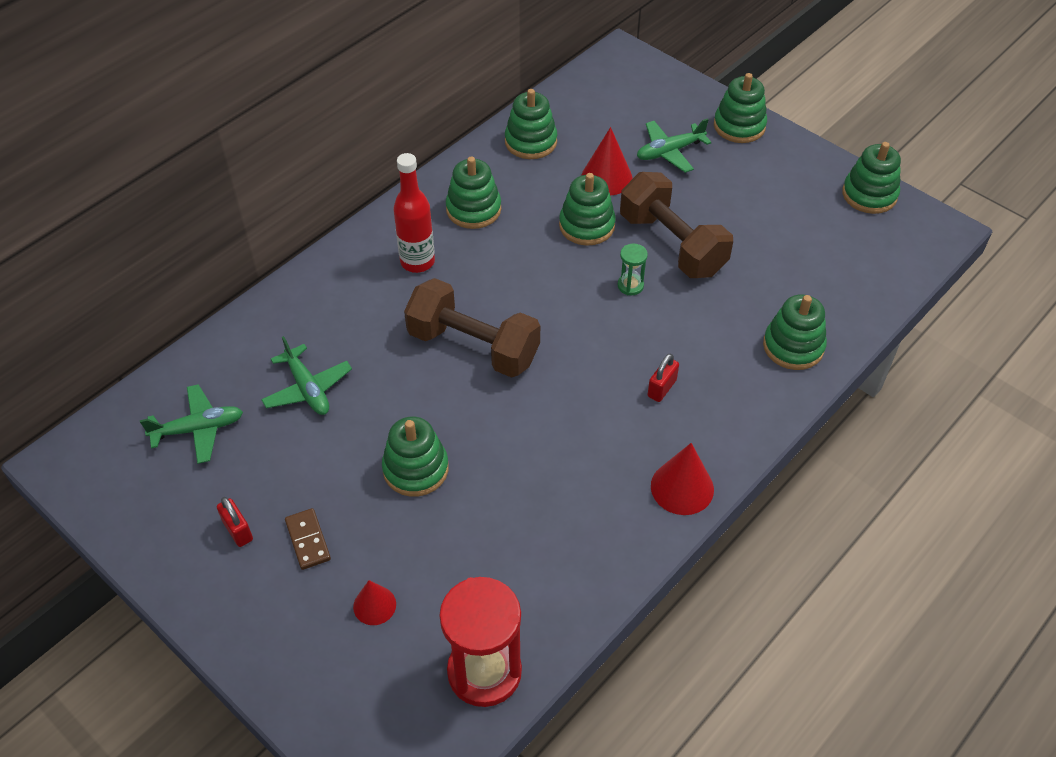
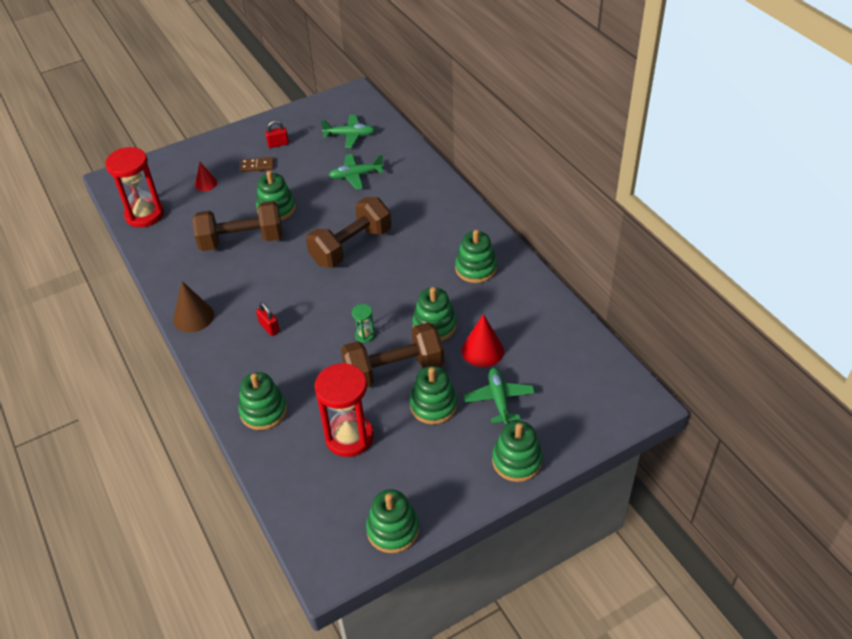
camera: 110 degrees right, 5 degrees down
green plane [140,384,243,464] -> green plane turned 90 degrees counterclockwise [321,115,375,148]
red bottle [393,153,435,273] -> none
green stacking toy [505,89,557,159] -> green stacking toy moved to [410,366,457,424]
red cone [651,443,714,515] -> brown cone [173,281,214,333]
none -> brown dumbbell [192,201,283,251]
none -> red hourglass [314,363,374,457]

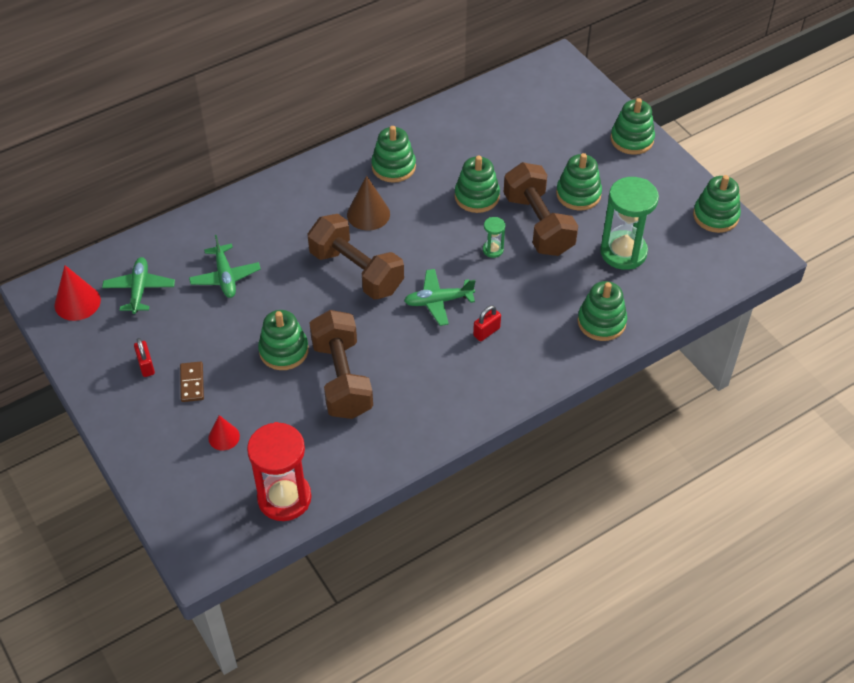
camera: 95 degrees left, 5 degrees up
brown cone [173,281,214,333] -> brown cone moved to [347,176,390,231]
red hourglass [314,363,374,457] -> green hourglass [600,177,659,270]
red cone [461,314,504,367] -> red cone moved to [55,265,101,321]
green plane [464,368,535,425] -> green plane moved to [404,269,475,326]

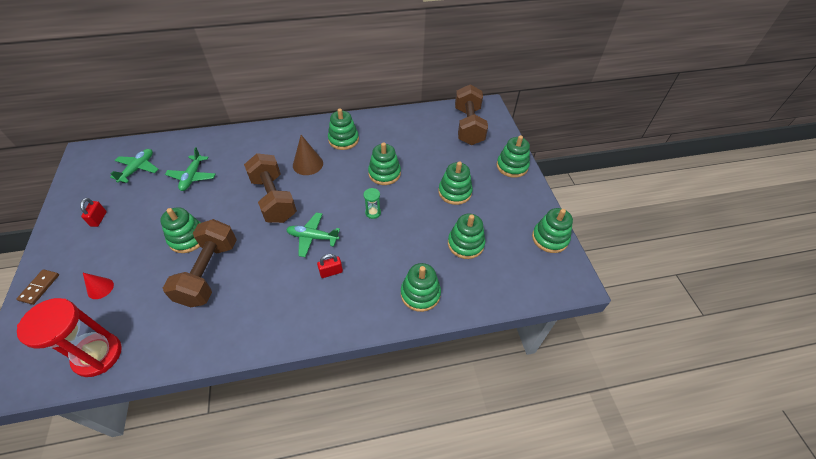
camera: 20 degrees right, 0 degrees up
red cone [55,265,101,321] -> none
brown domino [180,361,204,402] -> brown domino moved to [17,269,59,305]
brown dumbbell [504,162,578,256] -> brown dumbbell moved to [455,84,488,145]
green hourglass [600,177,659,270] -> green stacking toy [448,214,485,259]

